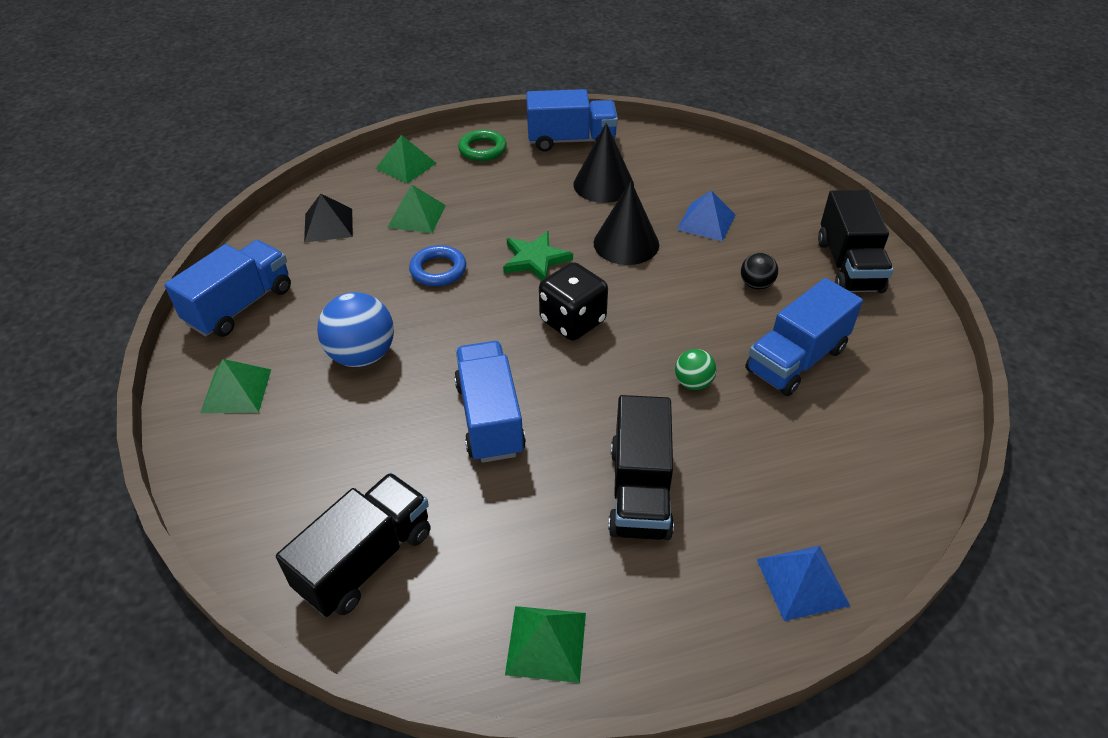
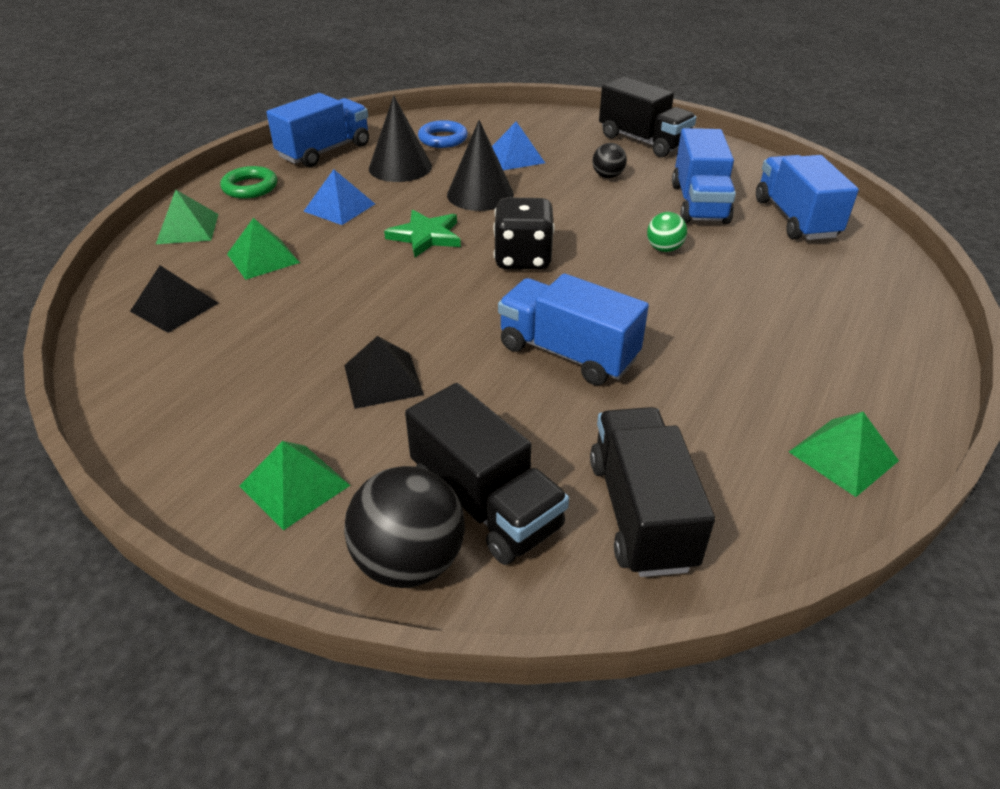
camera: 45 degrees left, 5 degrees down
blue truck [164,240,291,337] -> blue truck moved to [756,155,859,240]
blue ball [317,292,394,367] -> black pyramid [344,336,424,409]
blue ring [409,245,466,286] -> blue ring moved to [418,120,468,148]
black truck [608,395,674,540] -> black truck moved to [405,383,569,565]
blue pyramid [757,546,850,621] -> blue pyramid moved to [304,169,375,225]
none -> black ball [344,466,465,588]

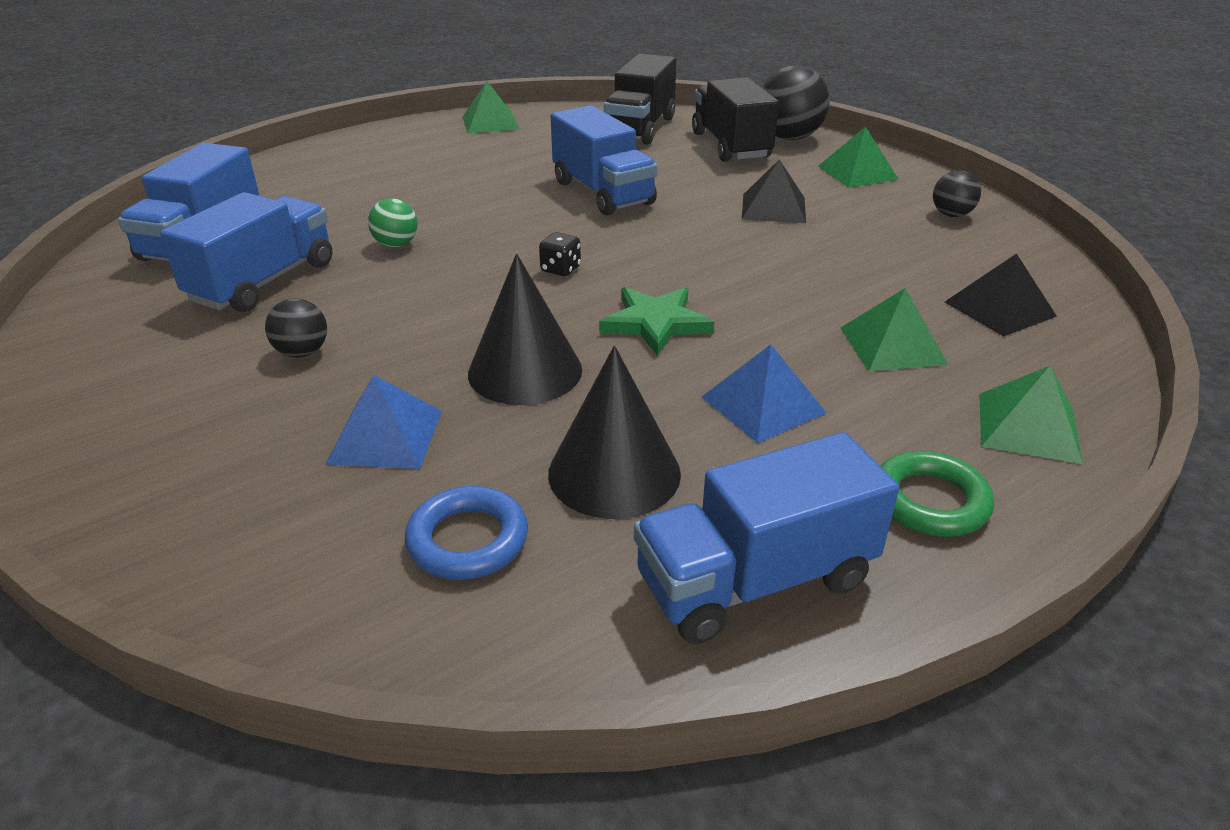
camera: 155 degrees left, 5 degrees down
black dice [493,197,555,270] -> black dice [539,232,581,276], size x0.47
black truck [599,77,696,157] -> none
none -> black ball [933,170,981,217]

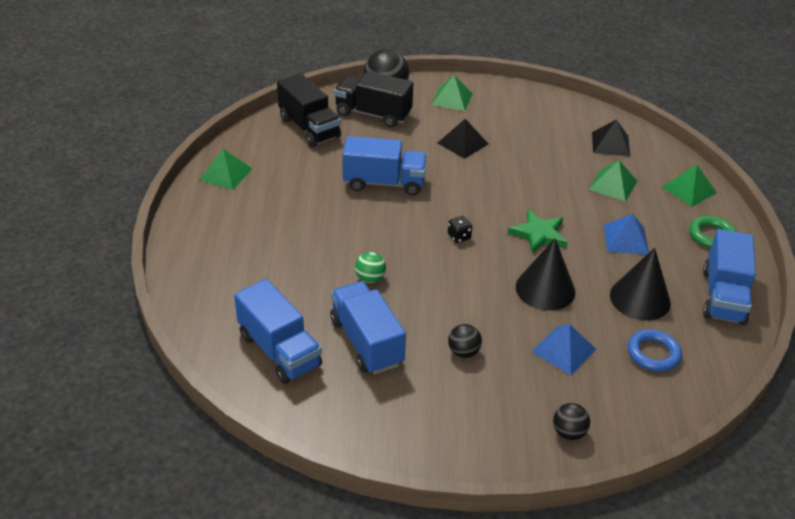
camera: 55 degrees left, 5 degrees up
black ball [933,170,981,217] -> black ball moved to [553,403,590,440]

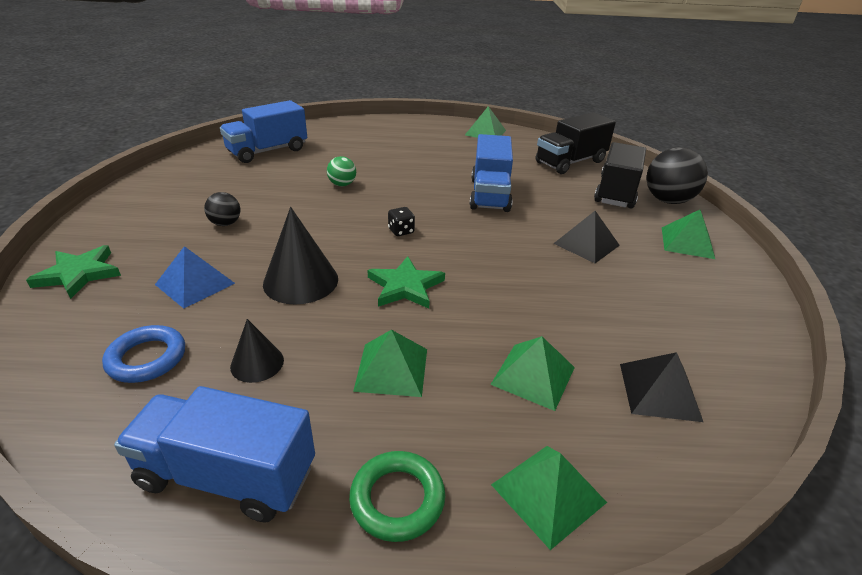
camera: 90 degrees right, 5 degrees down
blue truck [330,281,406,374] -> none
black ball [553,403,590,440] -> green star [26,245,121,299]
blue pyramid [604,214,649,254] -> green pyramid [353,330,427,397]
black cone [610,248,671,320] -> black cone [230,319,284,383], size x0.58

